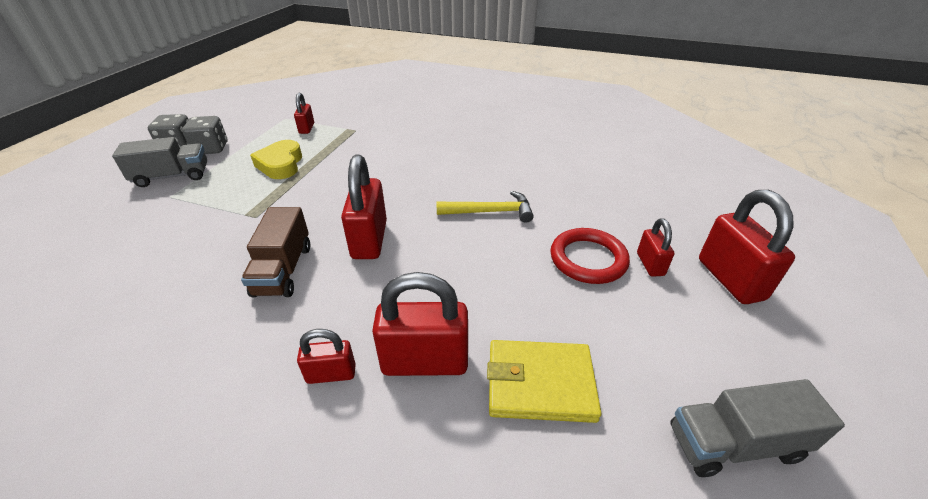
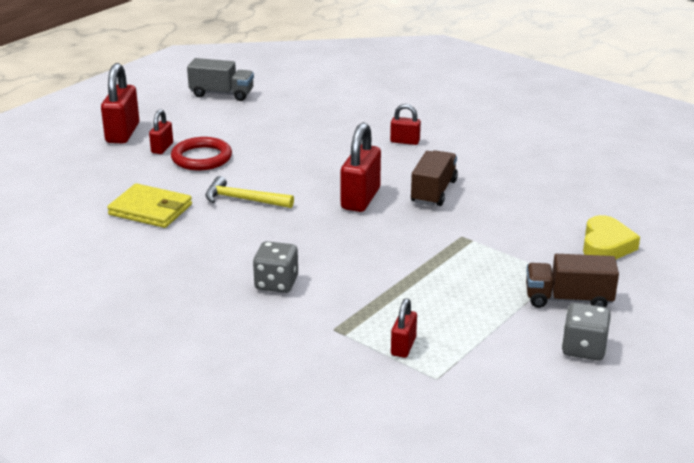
camera: 160 degrees left, 10 degrees down
grey truck [112,137,207,187] -> brown truck [526,254,619,308]
grey dice [182,116,227,154] -> grey dice moved to [253,241,298,293]
yellow heart [250,140,302,179] -> yellow heart moved to [583,215,640,259]
red padlock [372,272,468,376] -> none
yellow wallet [487,340,602,423] -> yellow wallet moved to [107,183,192,228]

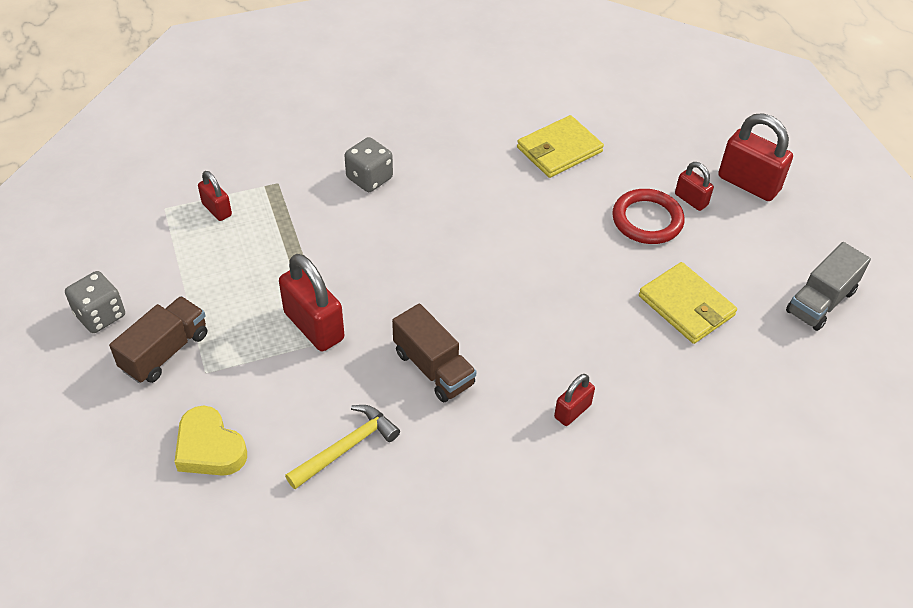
camera: 120 degrees right, 20 degrees up
yellow hammer [205,176,294,208] -> yellow hammer moved to [285,405,400,489]
red padlock [341,123,381,212] -> red padlock moved to [279,254,344,351]
none -> yellow wallet [639,262,737,344]

